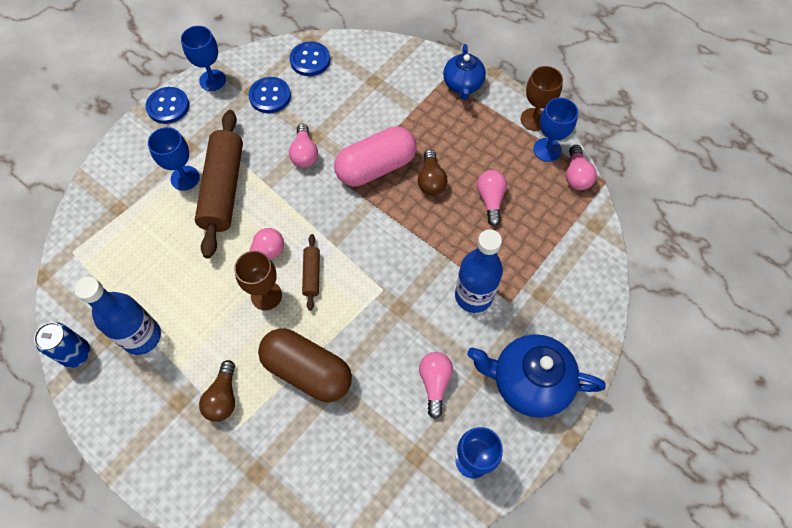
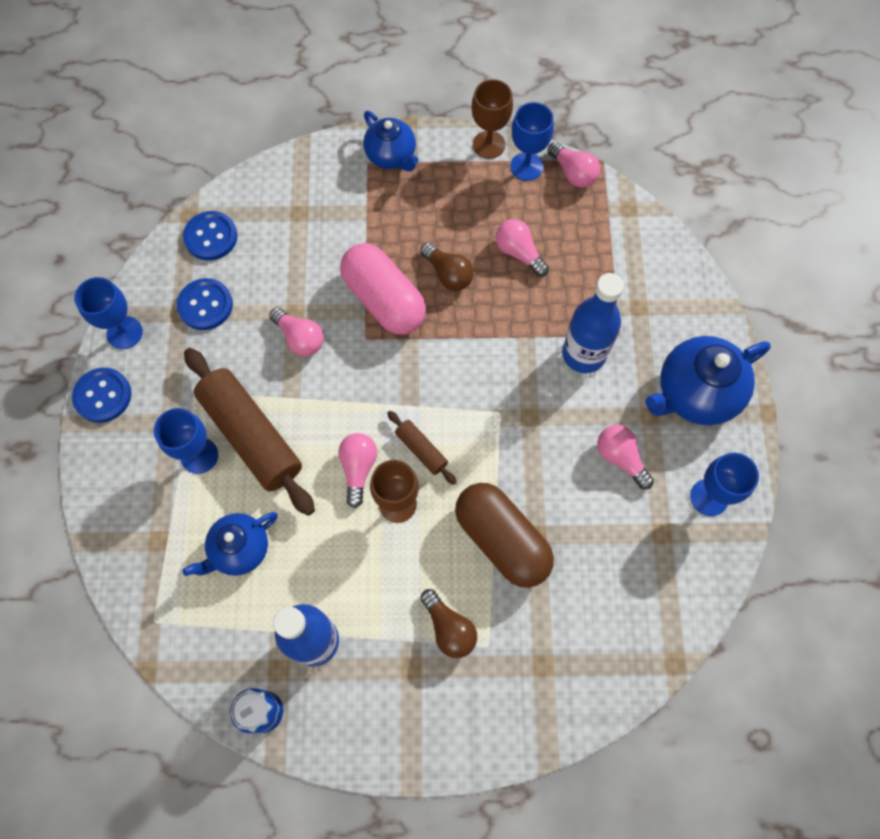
camera: 40 degrees left, 5 degrees up
brown capsule [258,328,352,402] -> brown capsule turned 60 degrees clockwise [455,483,554,588]
pink capsule [334,126,416,187] -> pink capsule turned 60 degrees counterclockwise [340,243,426,334]
none -> blue teapot [183,512,278,576]

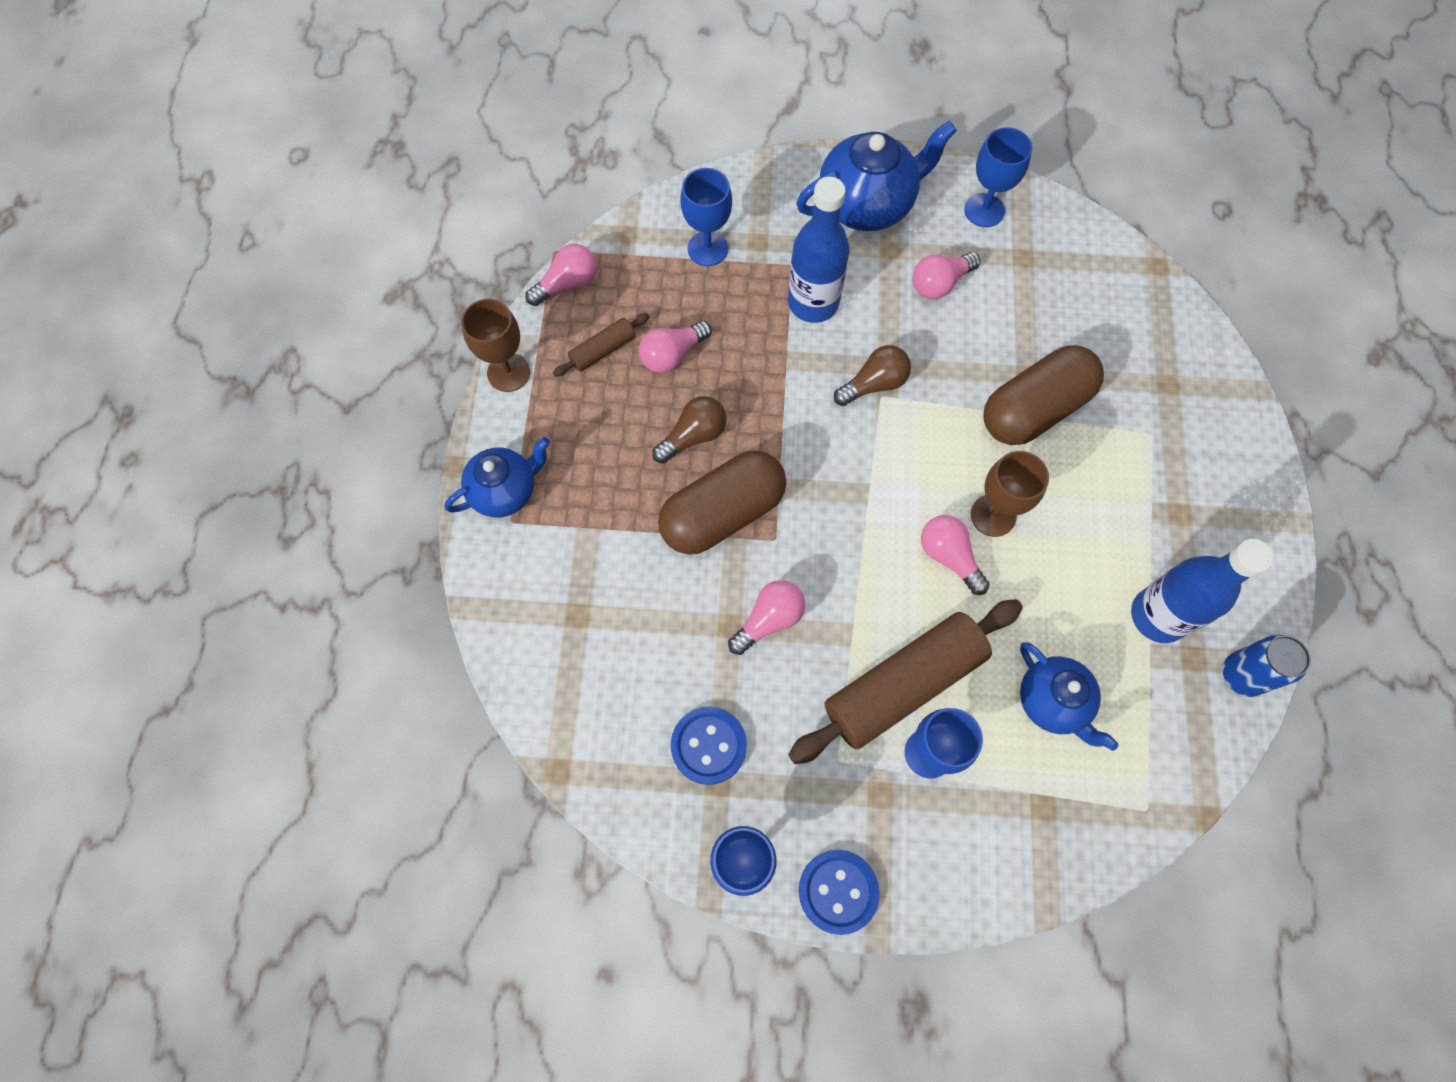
camera: 85 degrees left, 0 degrees up
blue button [183,211,237,260] -> none
pink light bulb [338,433,377,508] -> pink light bulb turned 45 degrees clockwise [921,515,990,595]
pink capsule [340,243,426,334] -> brown capsule [658,451,786,555]
brown rolling pin [387,411,456,485] -> brown rolling pin moved to [553,313,650,377]
brown light bulb [420,589,477,658] -> brown light bulb moved to [834,345,911,406]
blue goblet [510,102,554,181] -> blue goblet moved to [680,168,732,266]
blue teapot [645,336,771,425] -> blue teapot turned 90 degrees counterclockwise [796,121,957,231]

